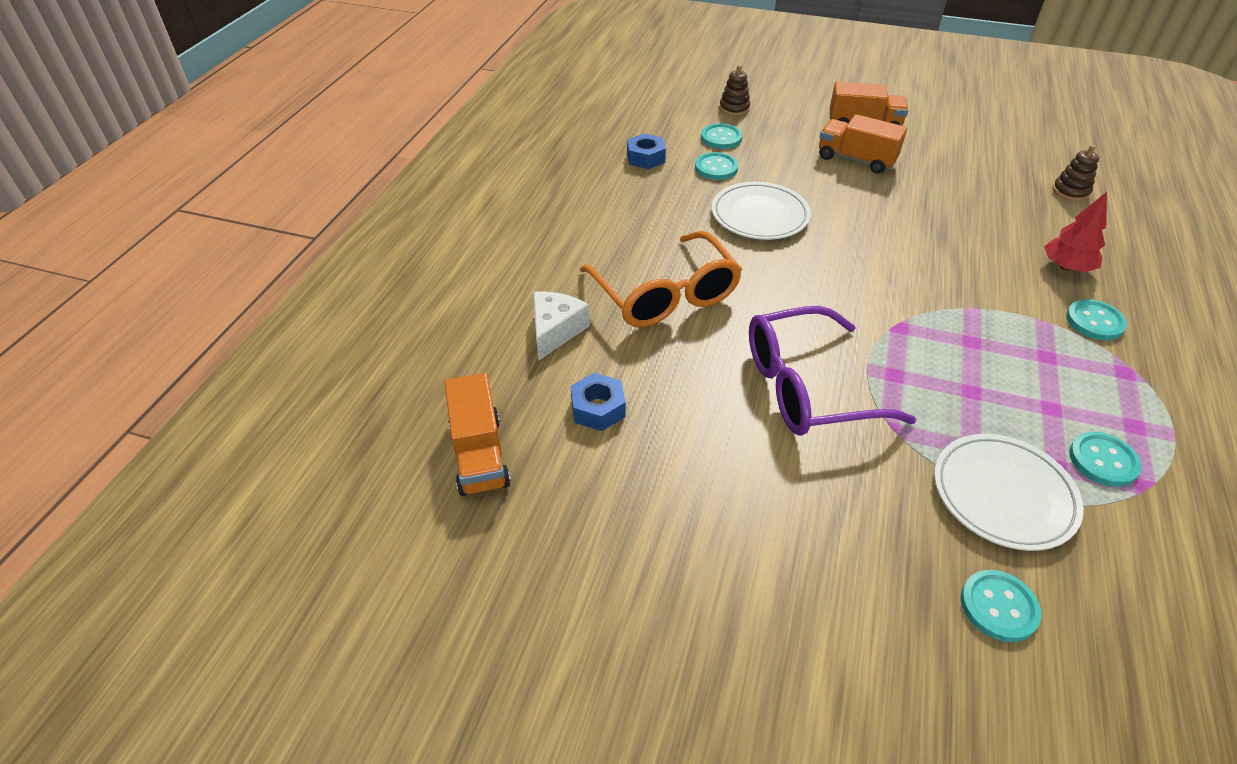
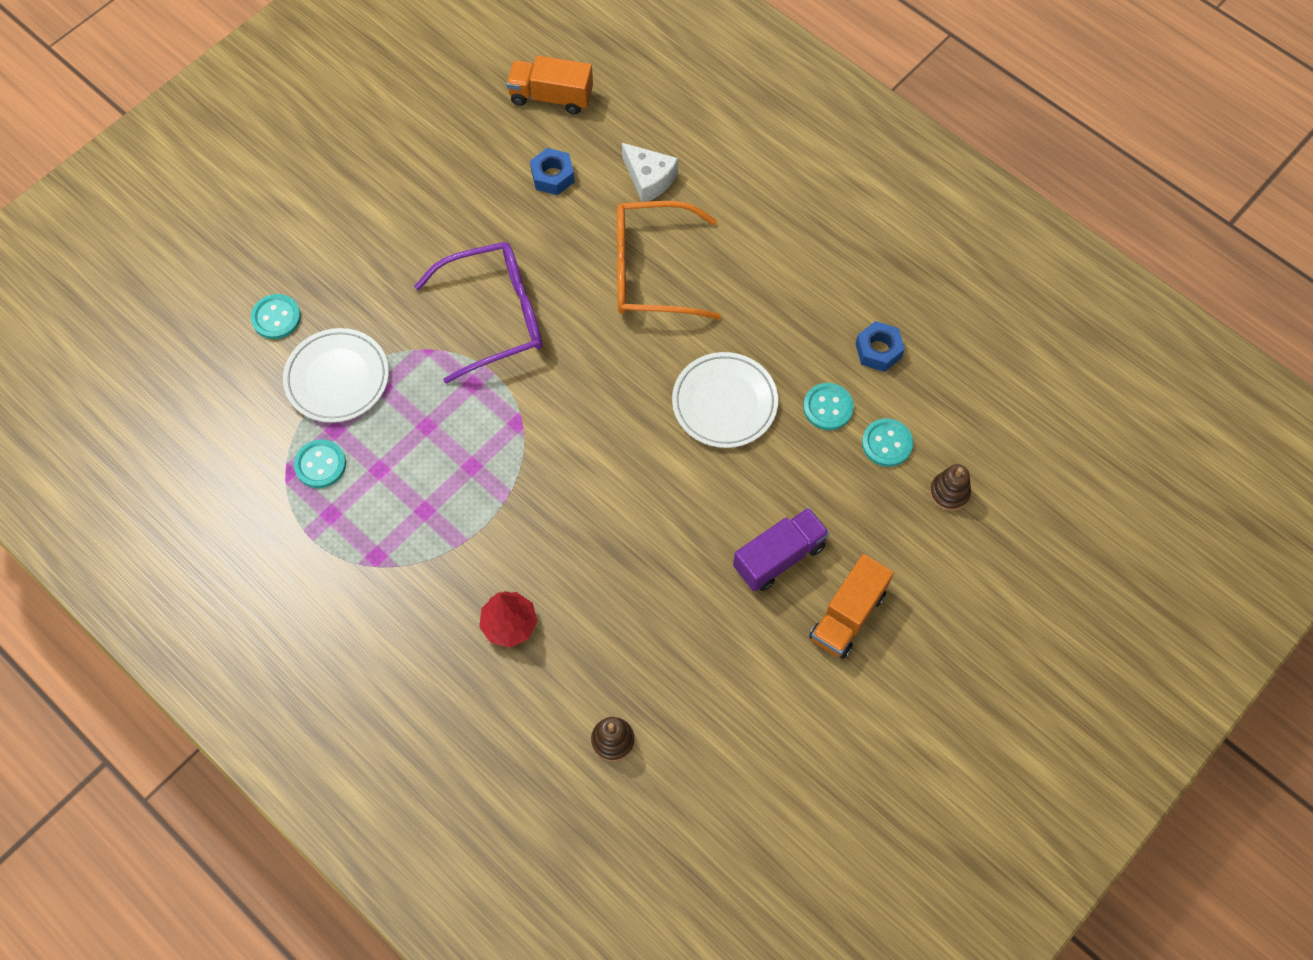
camera: 115 degrees right, 20 degrees up
purple glasses [749,306,917,436] -> purple glasses turned 60 degrees clockwise [414,242,542,384]
orange truck [819,114,907,174] -> purple truck [733,507,829,592]
turquoise button [1066,299,1127,340] -> none

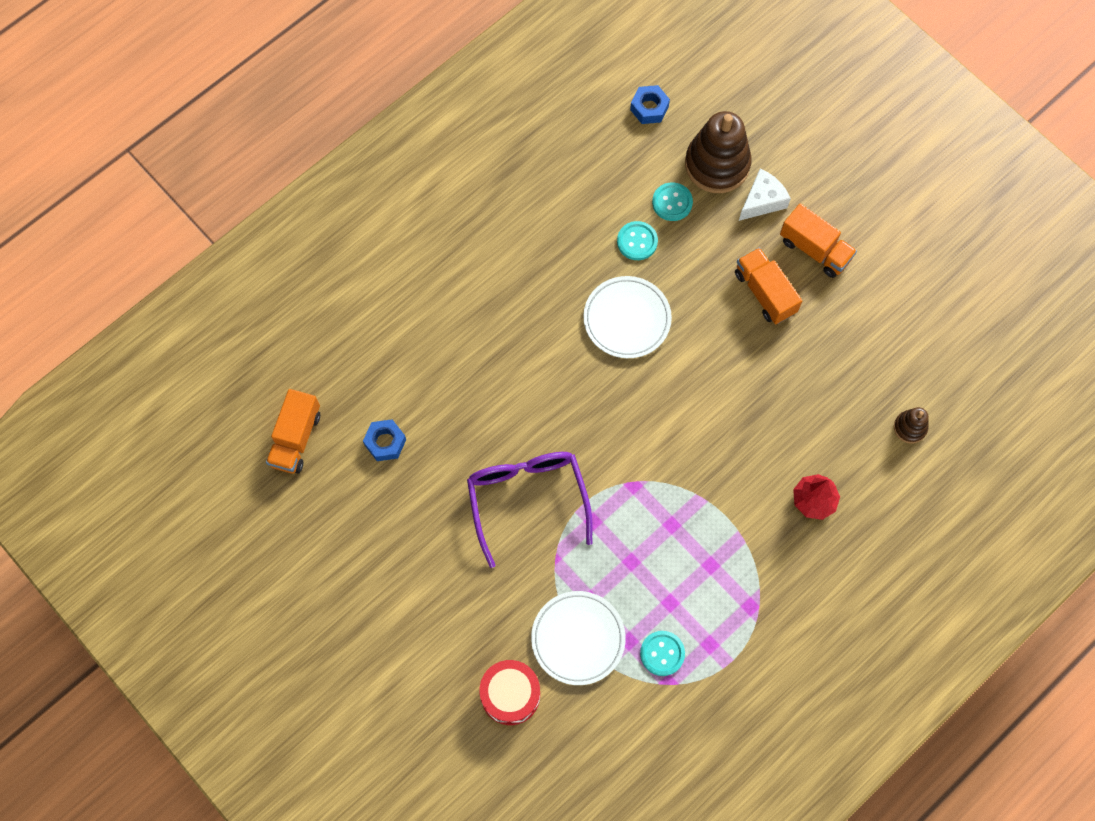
camera: 85 degrees left, 5 degrees up
turquoise button [251,294,301,339] -> red drum [479,660,540,725]
orange glasses [617,201,721,320] -> none
white cheese [622,143,678,202] -> white cheese moved to [739,169,791,221]
purple truck [733,507,829,592] -> orange truck [735,247,802,324]
blue nut [856,321,905,372] -> blue nut moved to [630,85,670,124]
brown stacking toy [929,464,971,511] -> brown stacking toy [685,111,752,193], size x2.08

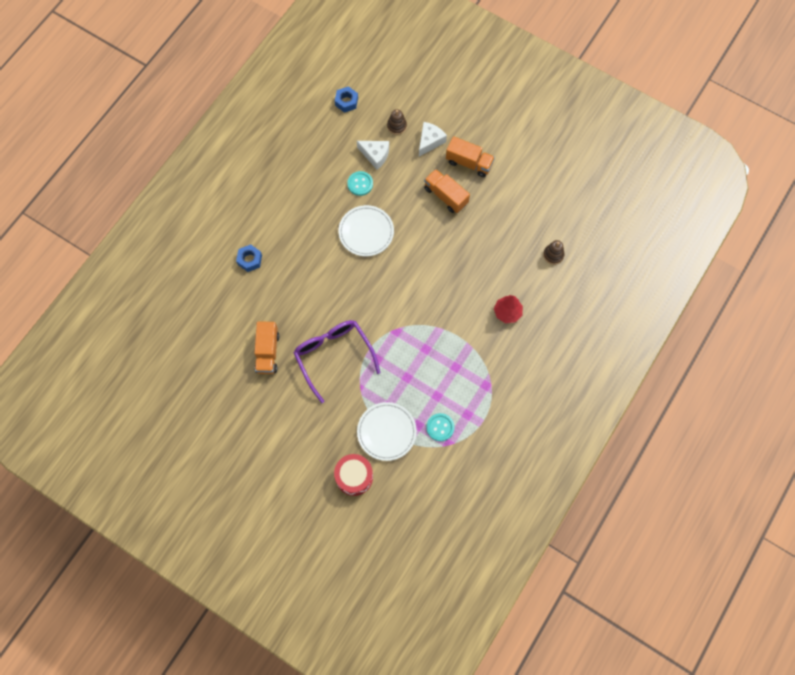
camera: 15 degrees left, 0 degrees up
orange truck [266,389,320,474] -> orange truck moved to [254,321,279,374]
blue nut [363,419,406,461] -> blue nut moved to [236,244,262,272]
turquoise button [652,182,693,221] -> white cheese [357,141,389,170]
brown stacking toy [685,111,752,193] -> brown stacking toy [387,109,407,135], size x0.48

